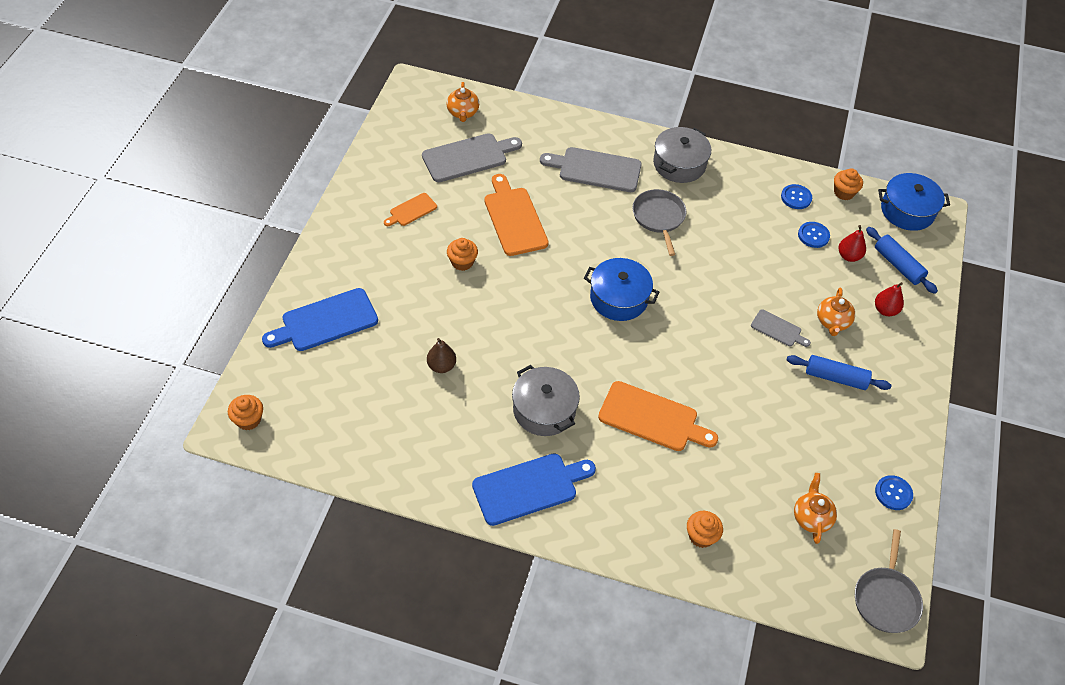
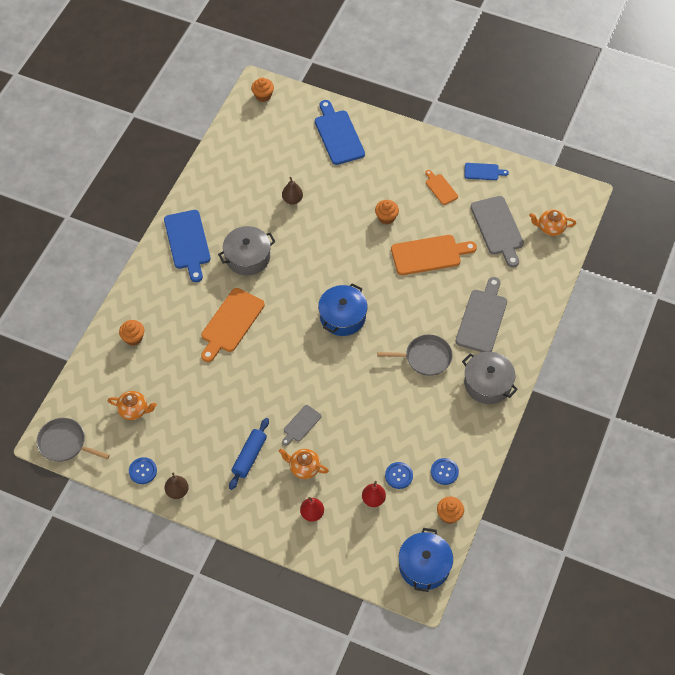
camera: 100 degrees right, 5 degrees up
blue rolling pin [866,227,938,294] -> none
none -> brown pear [164,472,189,499]
none -> blue cutting board [464,163,509,180]

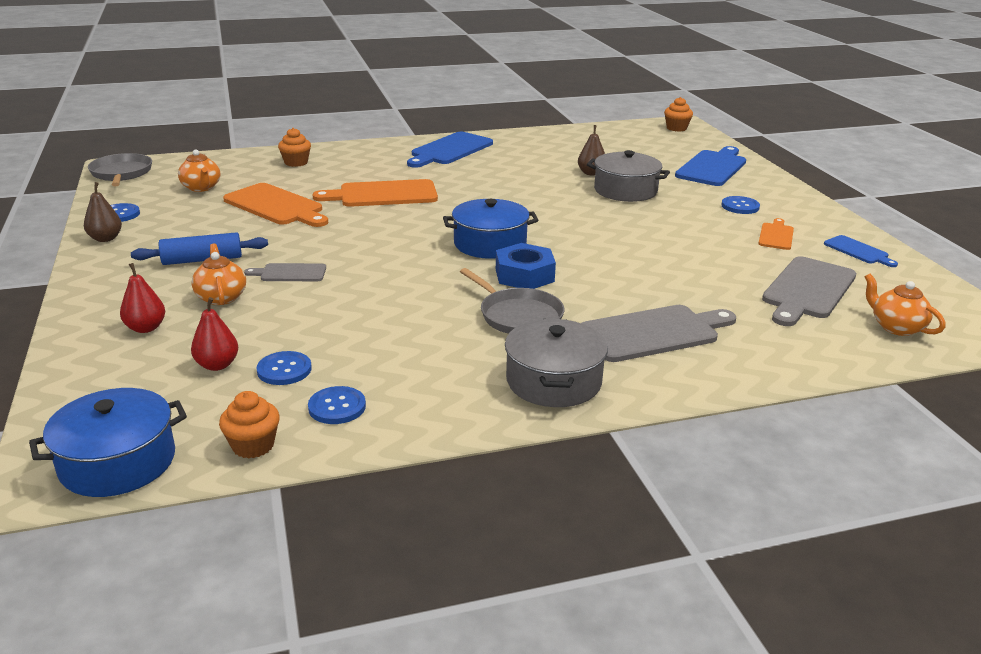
camera: 50 degrees right, 30 degrees down
grey pot [218,226,276,275] -> grey pot moved to [587,150,670,202]
orange cupcake [375,200,399,225] -> none
orange cutting board [391,235,477,275] -> orange cutting board moved to [223,183,328,227]
none -> blue nut [496,243,556,289]
none -> blue button [721,196,760,214]

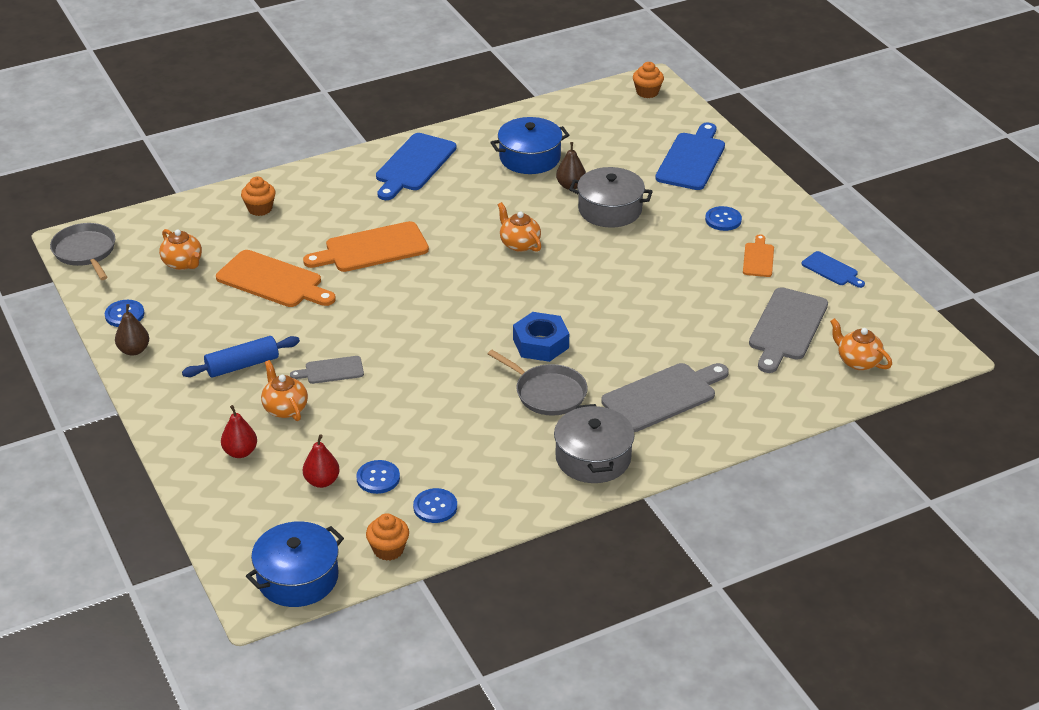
camera: 10 degrees left, 10 degrees up
blue pot [443,199,538,259] -> blue pot moved to [491,117,569,174]
none -> orange teapot [498,202,542,252]

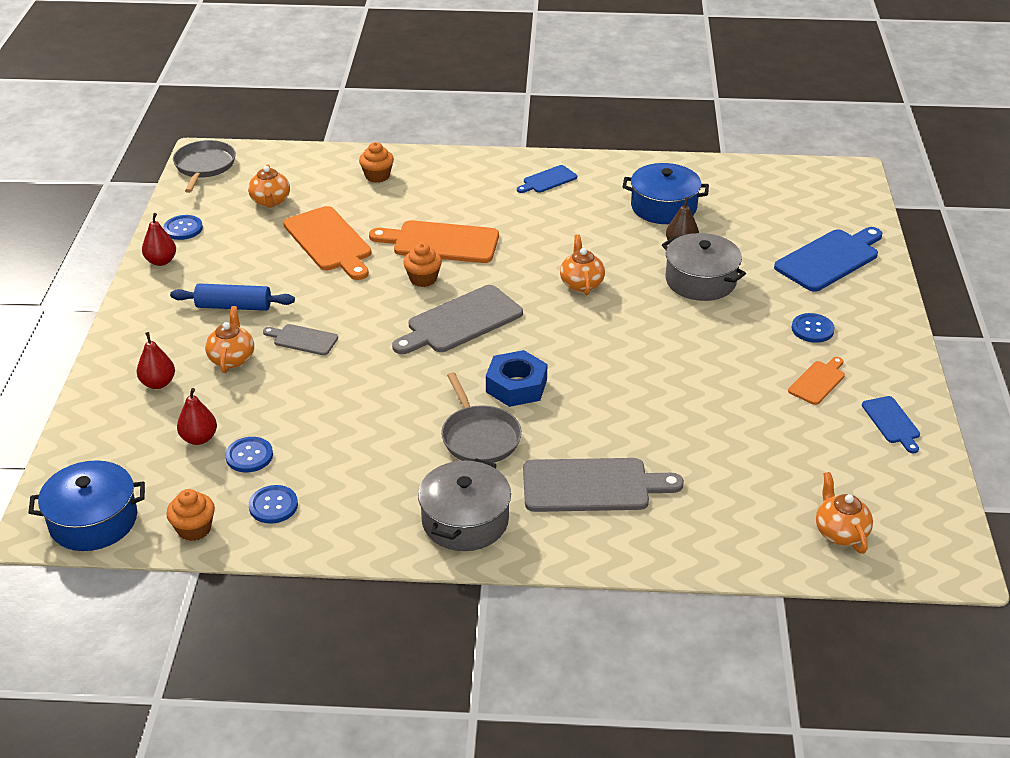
camera: 30 degrees right, 0 degrees up
brown pear [115,304,149,356] -> red pear [142,213,176,266]
blue cutting board [376,133,457,200] -> blue cutting board [517,165,577,193], size x0.54
orange cupcake [633,62,664,98] -> orange cupcake moved to [403,243,442,287]
grey cutting board [749,287,828,373] -> grey cutting board moved to [392,285,523,354]

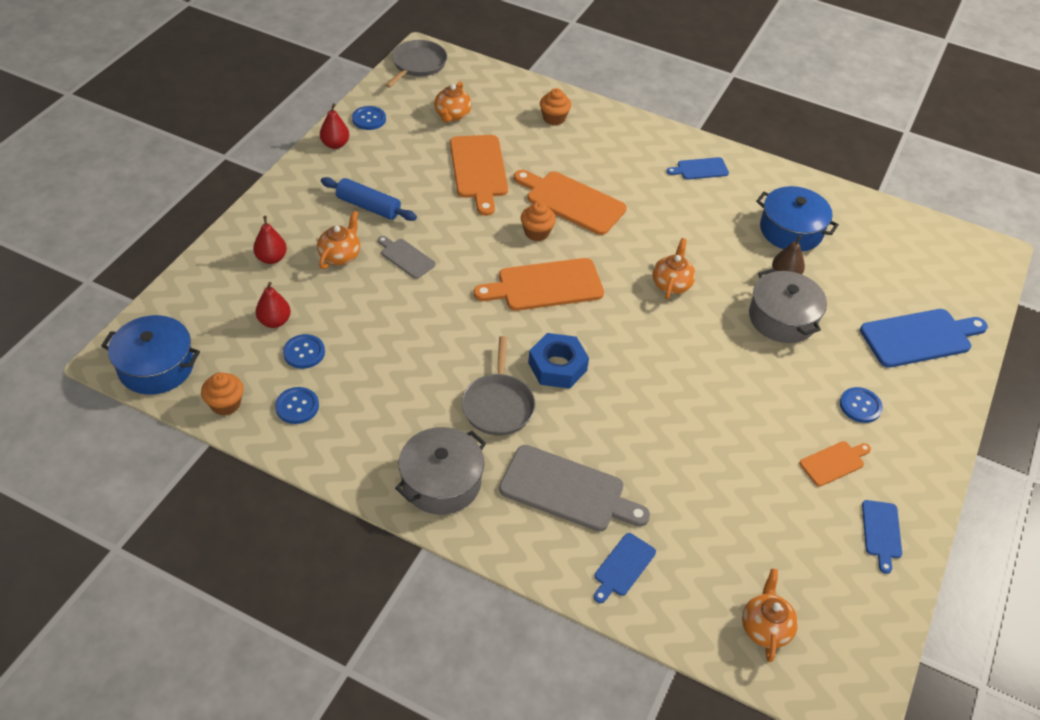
camera: 20 degrees right, 10 degrees up
grey cutting board [392,285,523,354] -> orange cutting board [474,258,604,311]
none -> blue cutting board [594,533,656,603]

